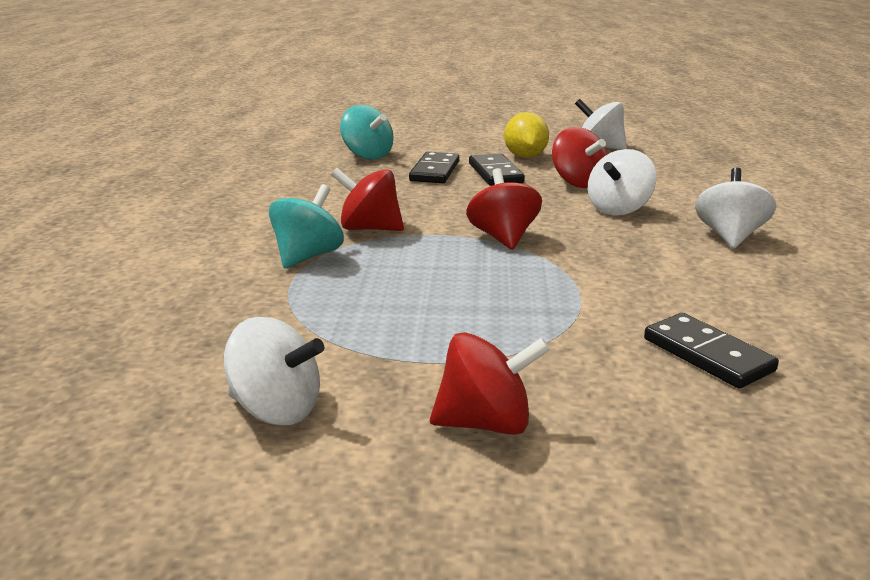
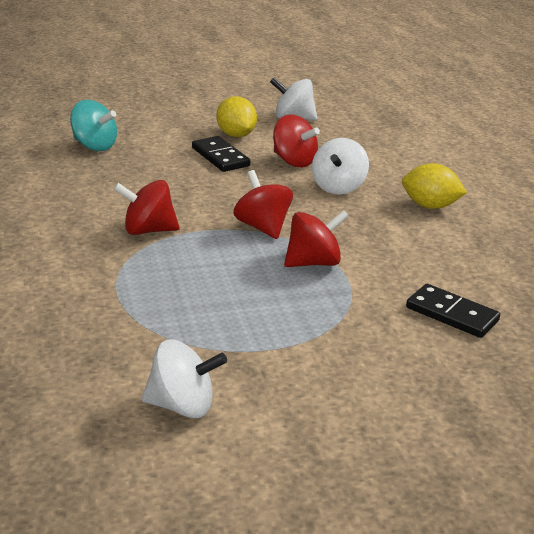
camera: 20 degrees left, 5 degrees up
turquoise spinning top [269,184,344,268] -> none
black domino [409,152,459,183] -> none
red spinning top [430,332,550,435] -> red spinning top moved to [284,210,349,267]
white spinning top [695,168,776,248] -> yellow lemon [402,163,467,209]

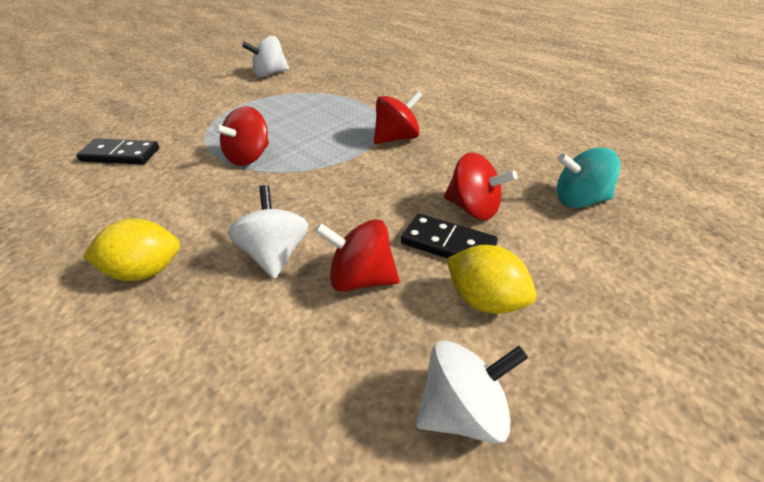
camera: 150 degrees right, 10 degrees up
red spinning top [233,170,293,239] -> red spinning top moved to [444,152,517,220]

